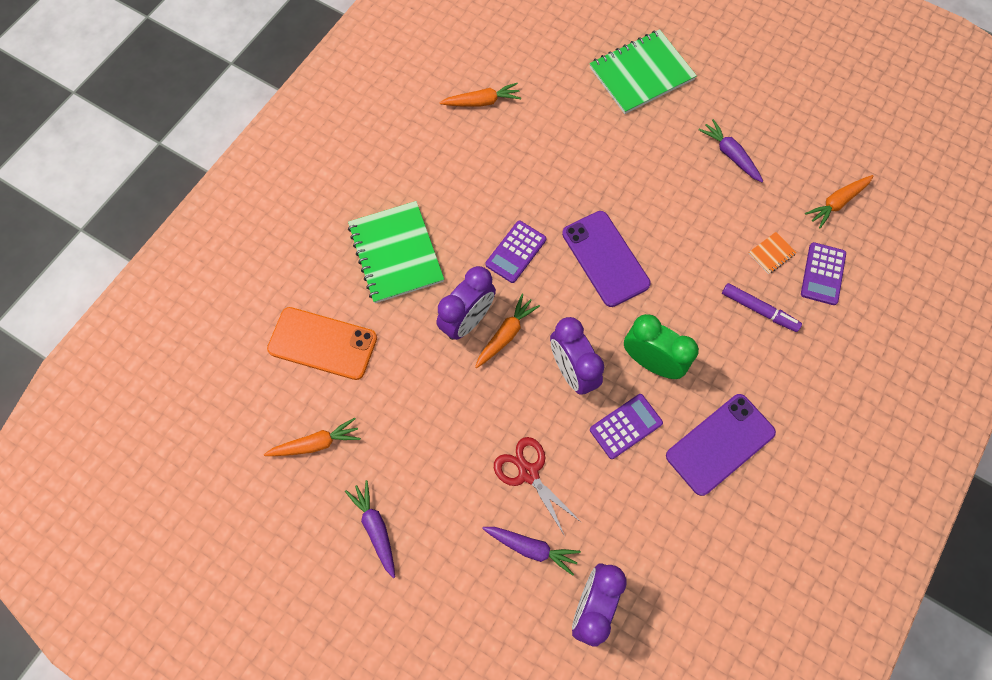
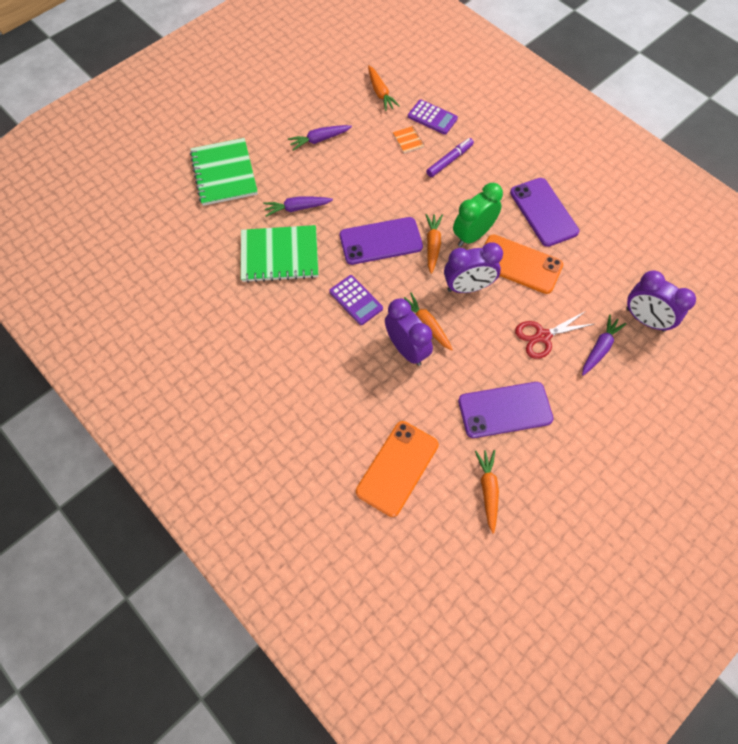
camera: 75 degrees left, 5 degrees down
purple carrot [345,480,395,578] -> purple carrot moved to [263,197,333,217]
green notebook [348,201,444,303] -> green notebook moved to [241,225,318,283]
orange carrot [439,83,521,107] -> orange carrot moved to [425,214,443,274]
purple calculator [590,394,663,459] -> orange phone [485,235,563,294]
none -> purple phone [458,382,553,438]

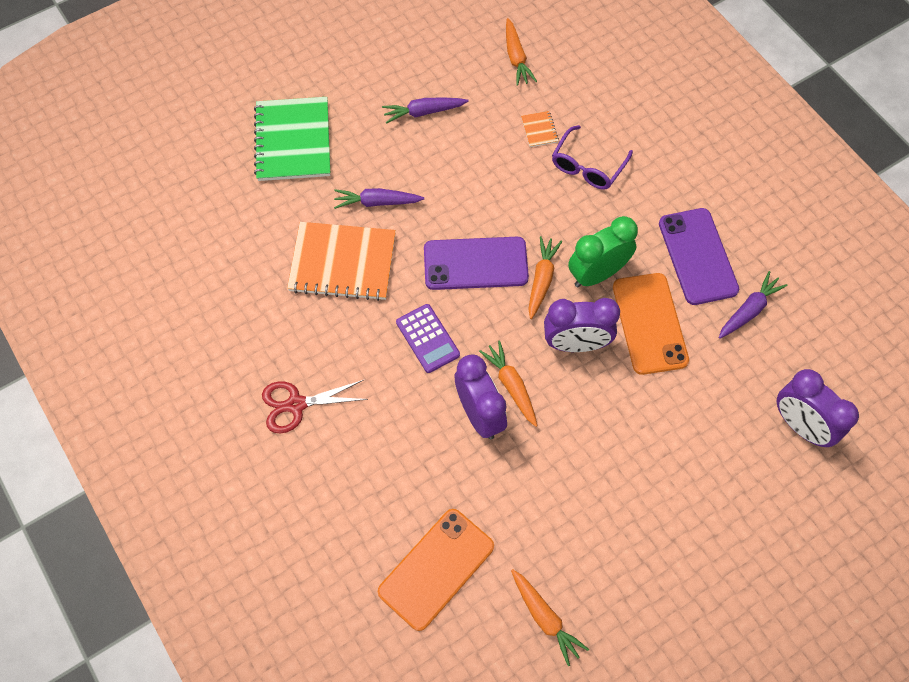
camera: 10 degrees right, 0 degrees up
green notebook [241,225,318,283] -> orange notebook [287,222,396,301]
purple calculator [408,100,458,135] -> none
purple marker [426,138,474,177] -> purple glasses [552,125,633,189]
purple phone [458,382,553,438] -> none
orange carrot [475,450,499,534] -> orange carrot turned 135 degrees clockwise [511,569,589,666]
orange phone [485,235,563,294] -> orange phone turned 45 degrees clockwise [613,273,689,375]
red scissors [515,311,594,359] -> red scissors moved to [262,380,368,434]
purple carrot [582,314,626,376] -> purple carrot moved to [719,271,788,339]

